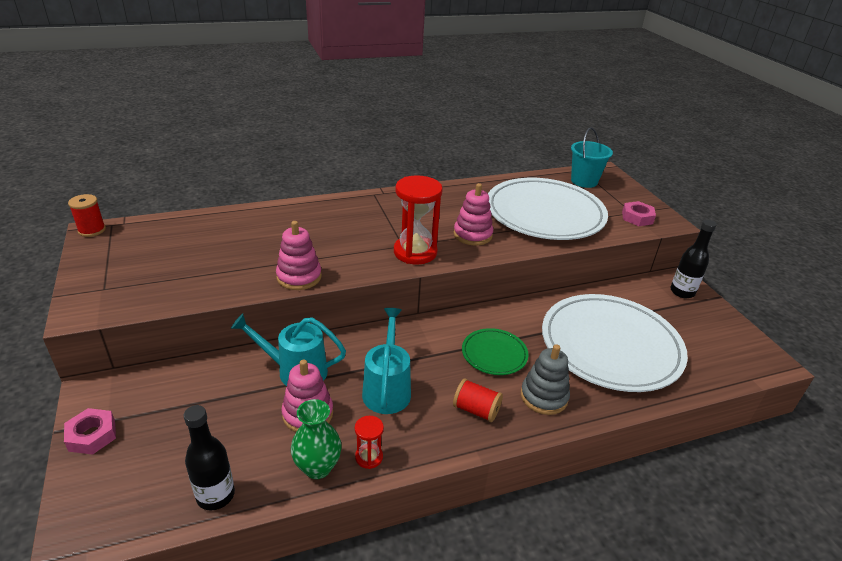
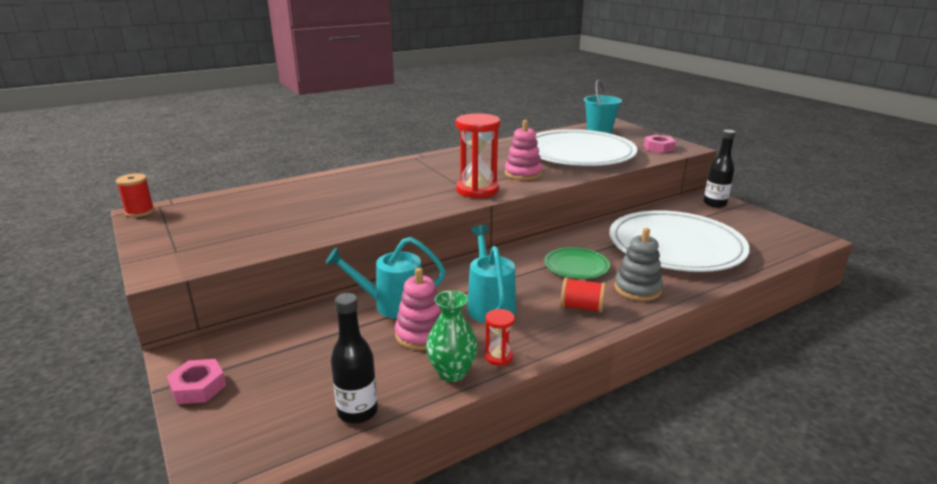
camera: 10 degrees left, 10 degrees down
pink stacking toy [276,221,322,290] -> none

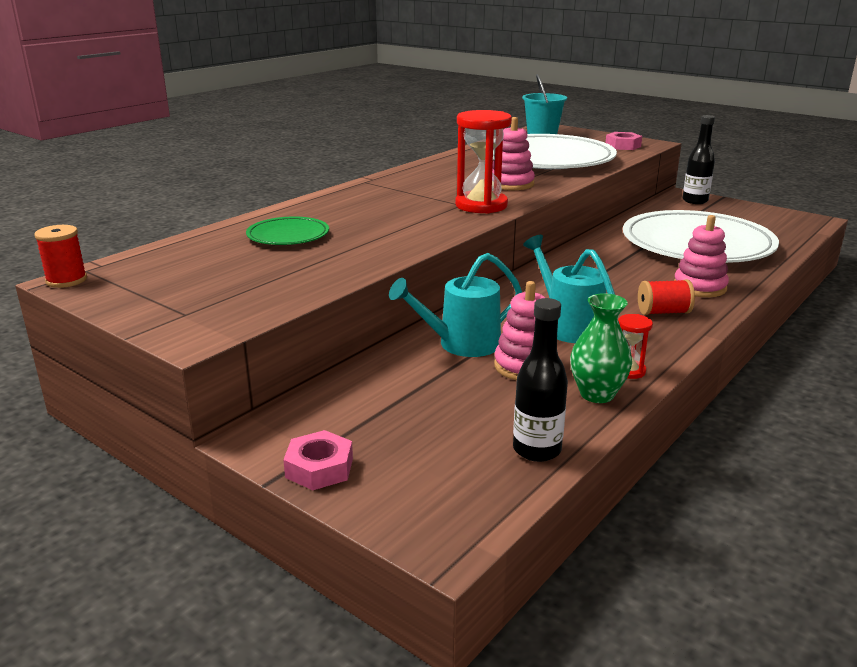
camera: 20 degrees left, 0 degrees up
green plate [544,247,610,279] -> green plate moved to [246,216,329,245]
grey stacking toy [614,228,663,301] -> pink stacking toy [674,215,729,297]

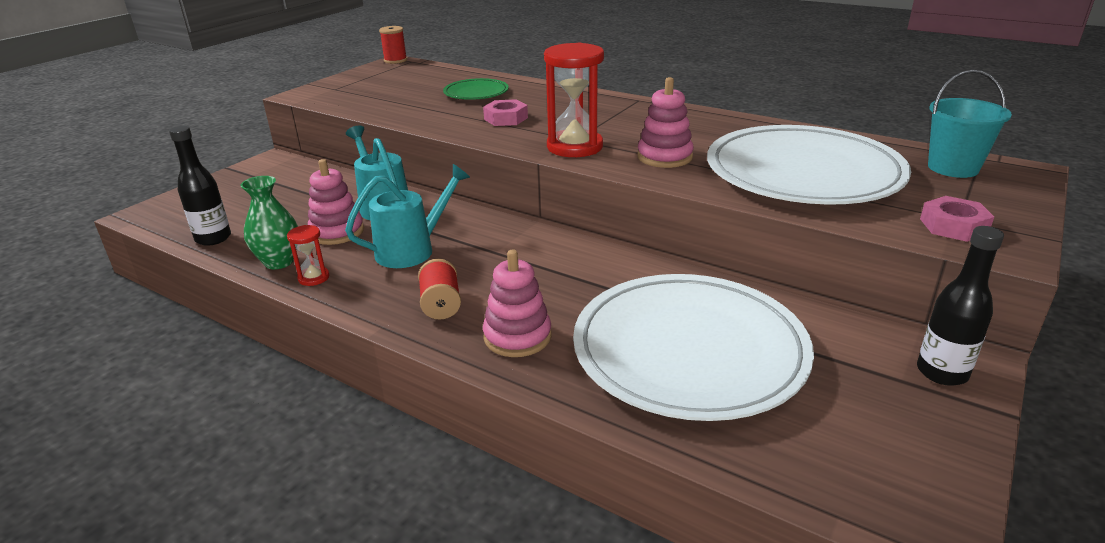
camera: 85 degrees right, 5 degrees up
pink nut [283,430,353,490] -> pink nut moved to [483,99,528,126]

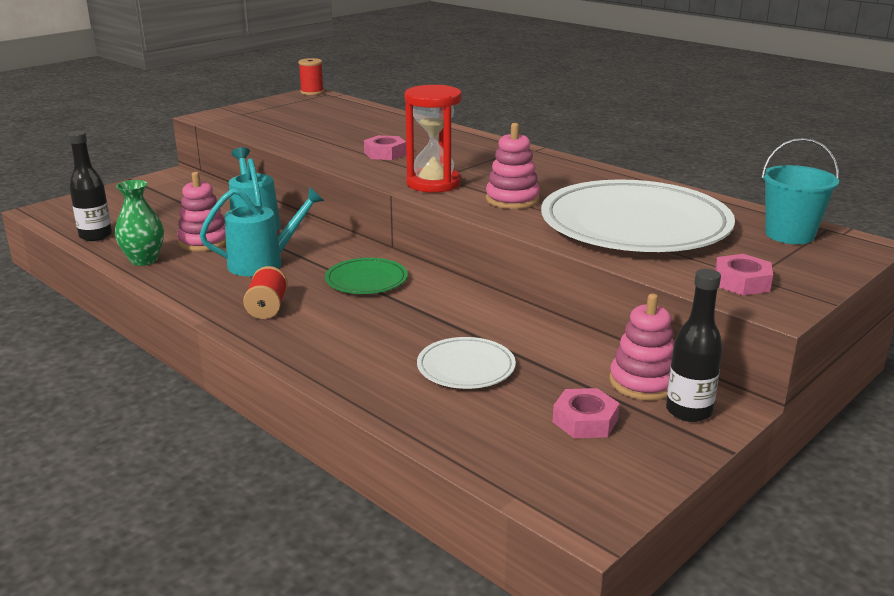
camera: 10 degrees right, 5 degrees down
red hourglass [287,225,330,286] -> none
green plate [443,78,509,100] -> green plate moved to [325,258,408,294]
pink stacking toy [483,249,552,357] -> pink stacking toy moved to [610,294,674,400]
white plate [573,274,814,421] -> white plate [417,337,516,389], size x0.46
none -> pink nut [552,388,620,438]

